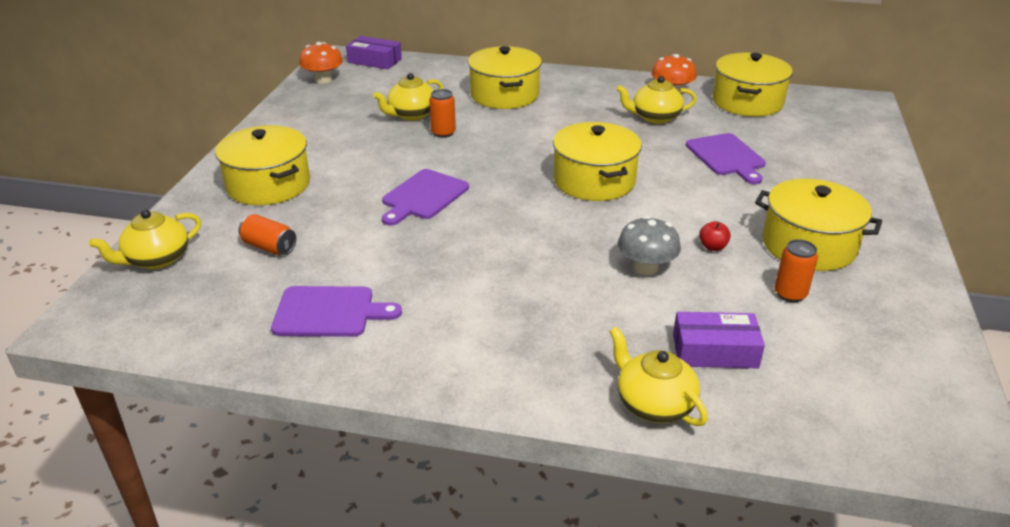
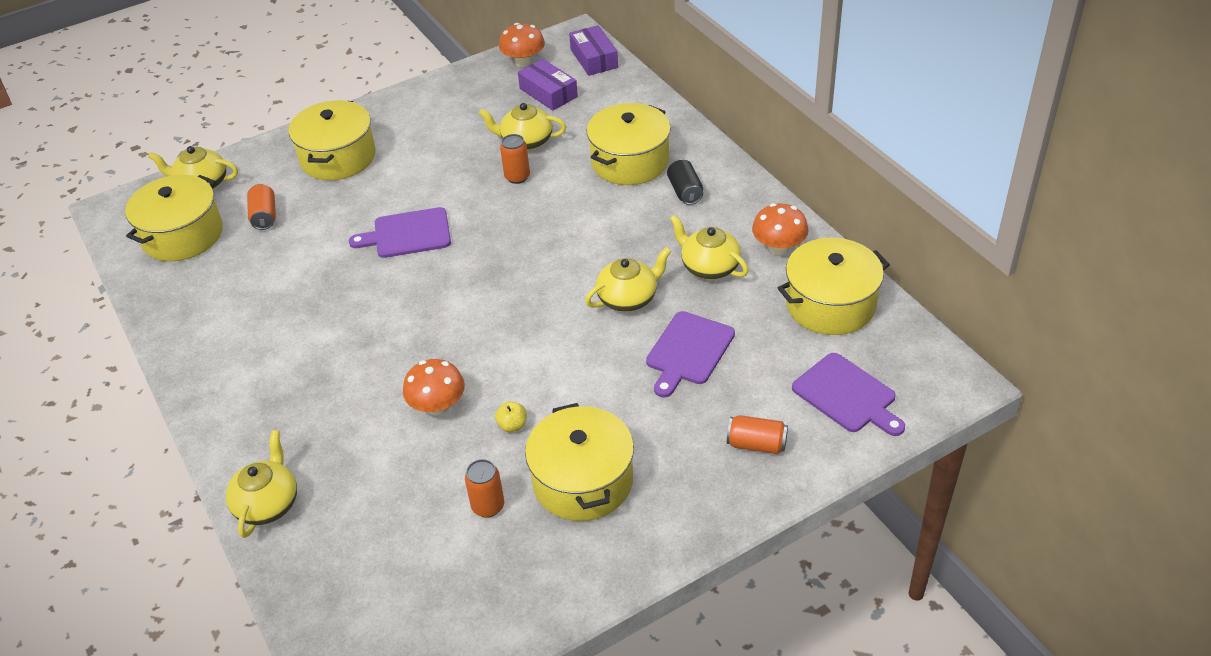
camera: 50 degrees right, 10 degrees up
purple cutting board [271,286,402,337] -> purple cutting board moved to [792,353,905,436]
yellow pot [553,122,642,201] -> yellow pot moved to [125,175,223,261]
grey mushroom [618,216,681,275] -> orange mushroom [403,359,465,415]
purple box [673,312,765,368] -> purple box moved to [518,59,578,111]
red apple [699,221,731,251] -> yellow apple [495,401,527,432]
none -> yellow teapot [585,247,671,312]
none -> black can [667,159,703,205]
none -> orange can [727,415,788,454]

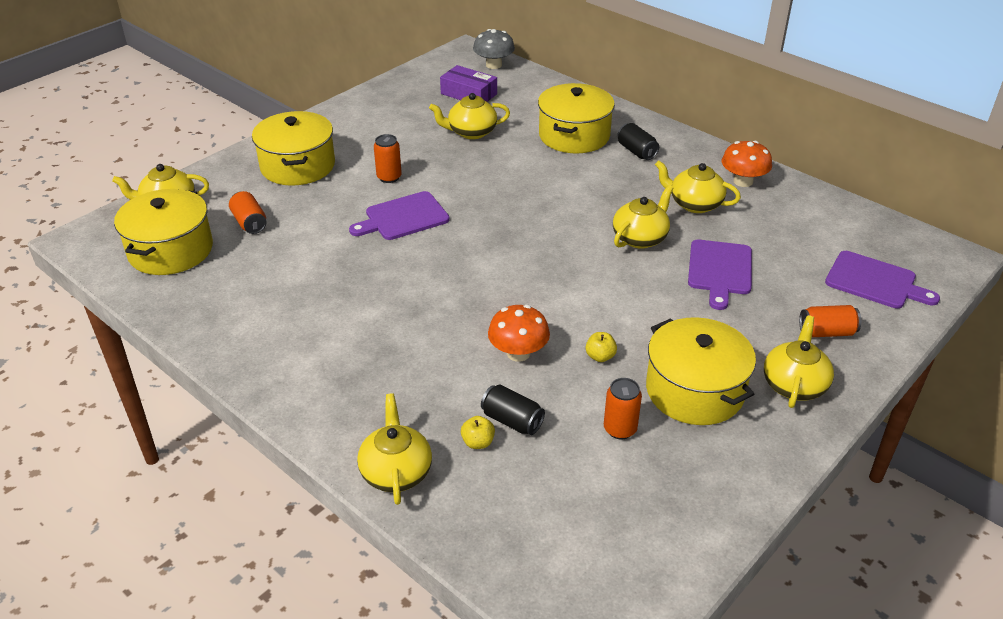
camera: 20 degrees left, 5 degrees down
orange mushroom [499,23,545,67] -> none
orange can [500,134,530,184] -> orange can moved to [374,134,402,183]
purple box [569,25,618,76] -> grey mushroom [473,29,515,69]
yellow pot [778,238,890,335] -> none
none -> yellow apple [461,416,495,449]
none -> black can [481,385,545,435]
none -> yellow teapot [764,315,834,408]

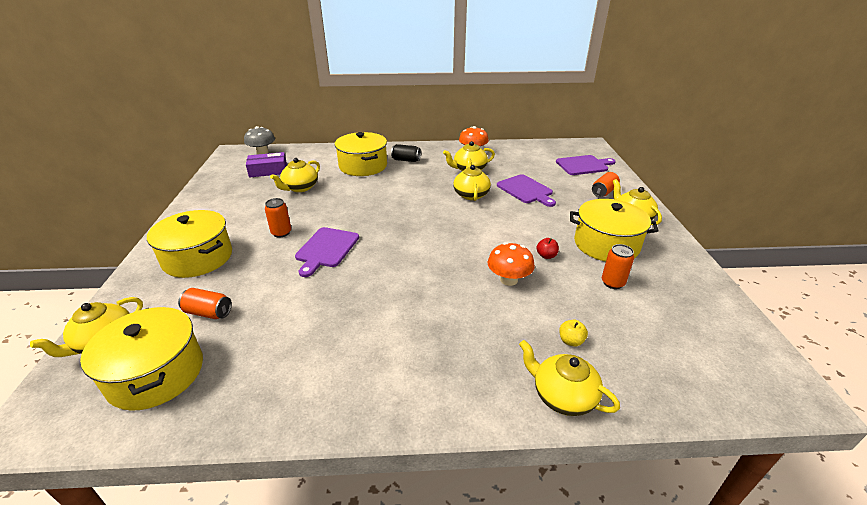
camera: 45 degrees left, 5 degrees down
black can [481,385,545,435] -> none
yellow apple [586,332,617,362] -> red apple [536,238,559,259]

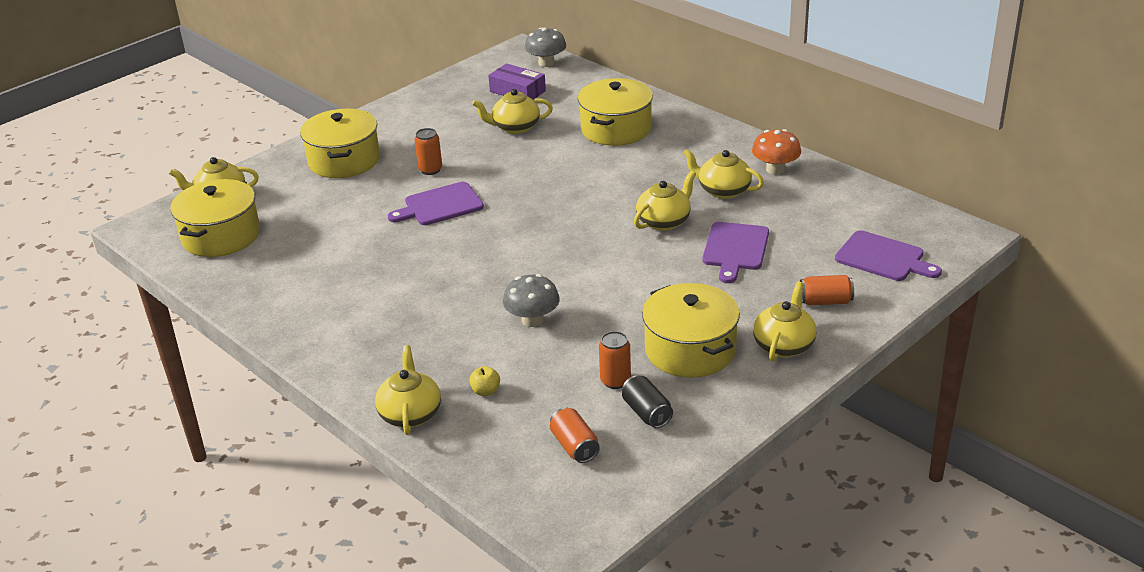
camera: 50 degrees right, 0 degrees up
orange can [178,288,232,319] -> orange can moved to [550,408,600,463]
black can [391,144,421,162] -> black can moved to [622,375,673,428]
orange mushroom [488,242,535,286] -> grey mushroom [503,274,560,327]
red apple [536,238,559,259] -> none

